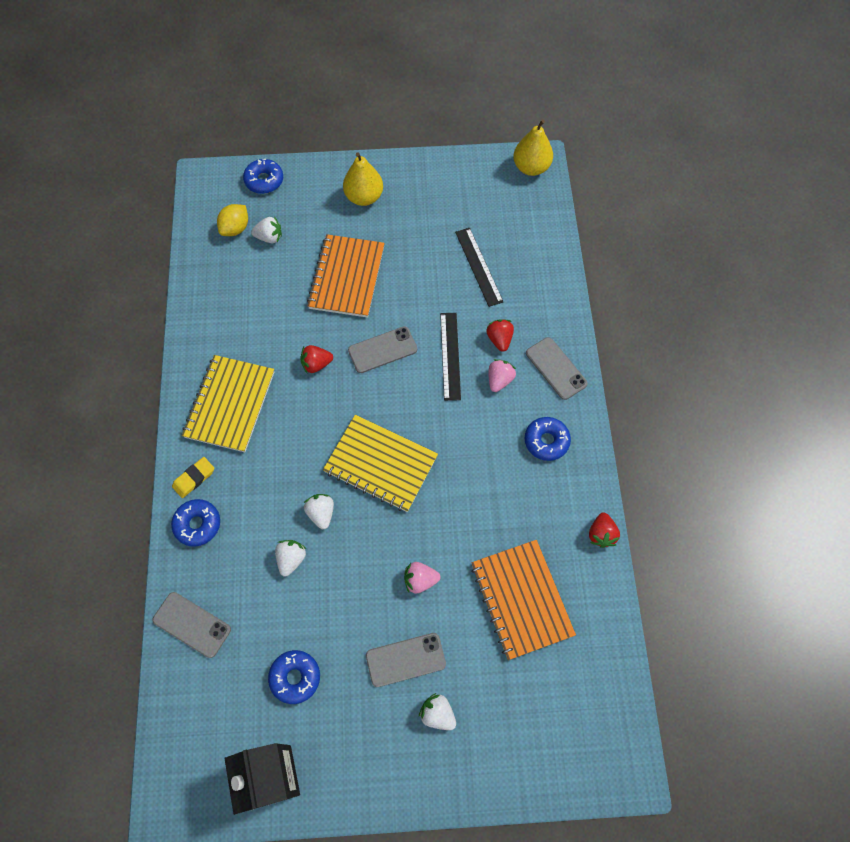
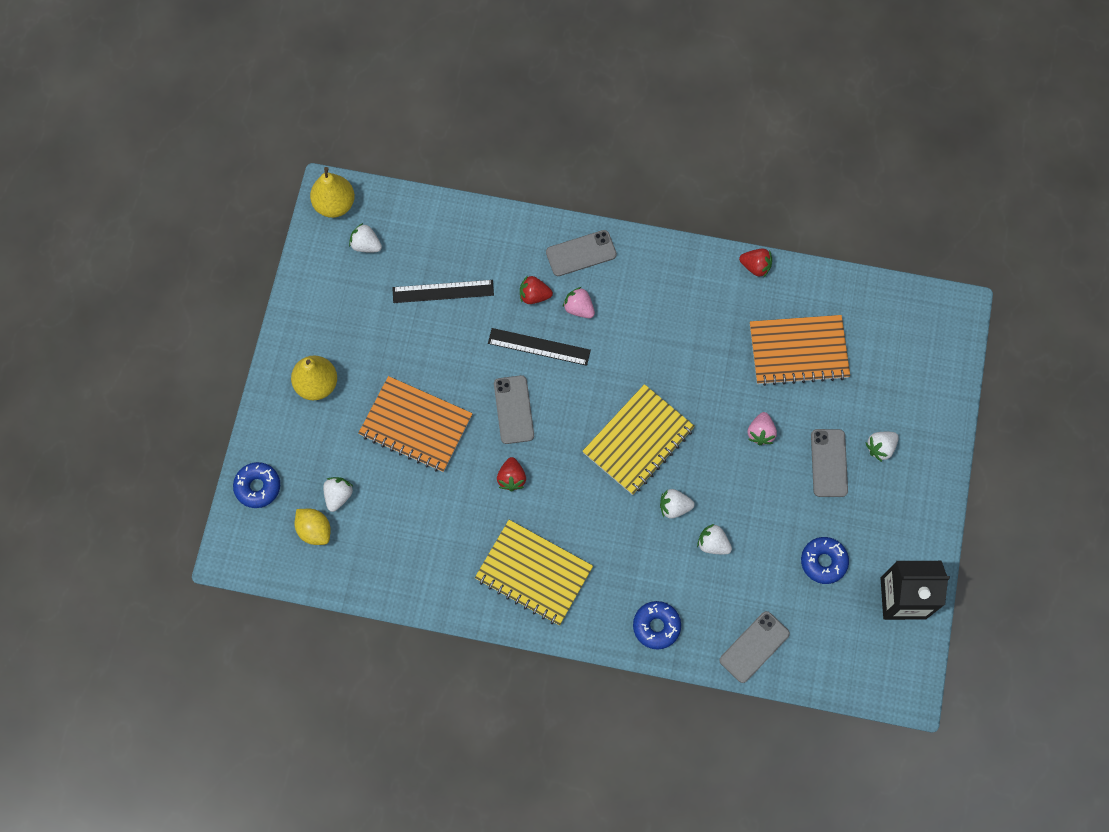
camera: 75 degrees left, 5 degrees up
yellow eraser [172,457,214,498] -> none
blue donut [524,417,571,461] -> none
none -> white strawberry [349,223,382,252]

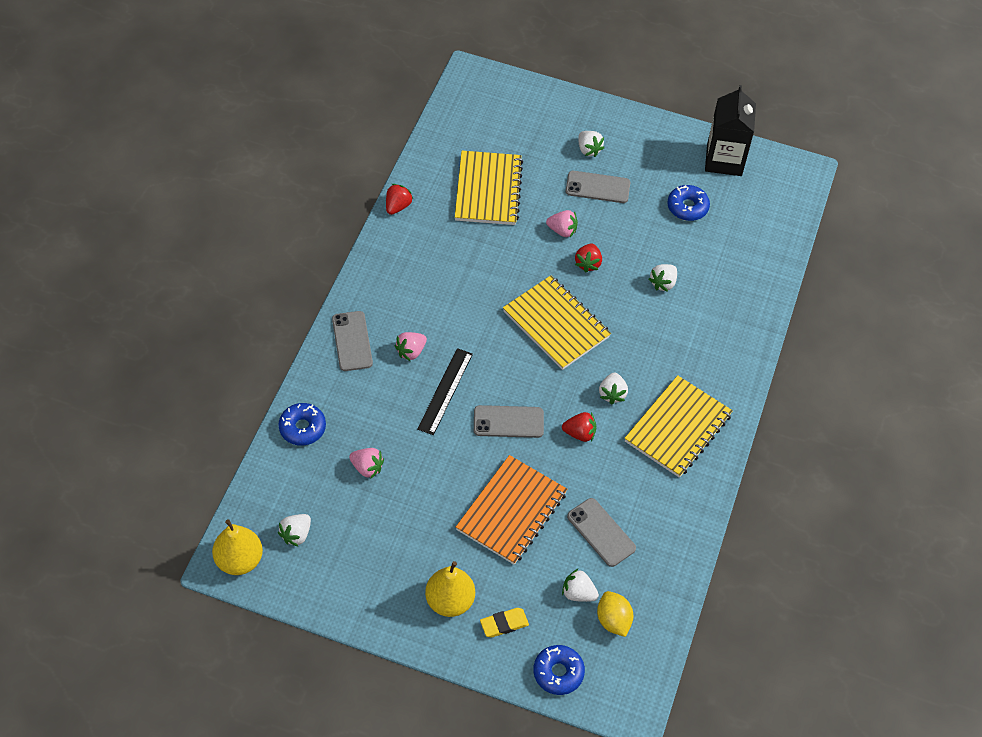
camera: 85 degrees left, 15 degrees down
yellow lemon [294,509,331,545] -> yellow lemon turned 75 degrees counterclockwise [597,591,633,637]
black ruler [392,280,494,303] -> pink strawberry [349,448,384,478]
red strawberry [520,275,553,304] -> red strawberry moved to [575,243,602,273]
blue donut [633,601,681,650] -> blue donut moved to [278,403,326,446]
white strawberry [660,489,695,519] -> white strawberry moved to [599,373,628,405]
grey phone [719,611,790,683] -> grey phone moved to [567,498,636,567]
orange notebook [750,315,850,386] -> yellow notebook [455,151,523,225]
none -> yellow eraser [480,608,529,638]

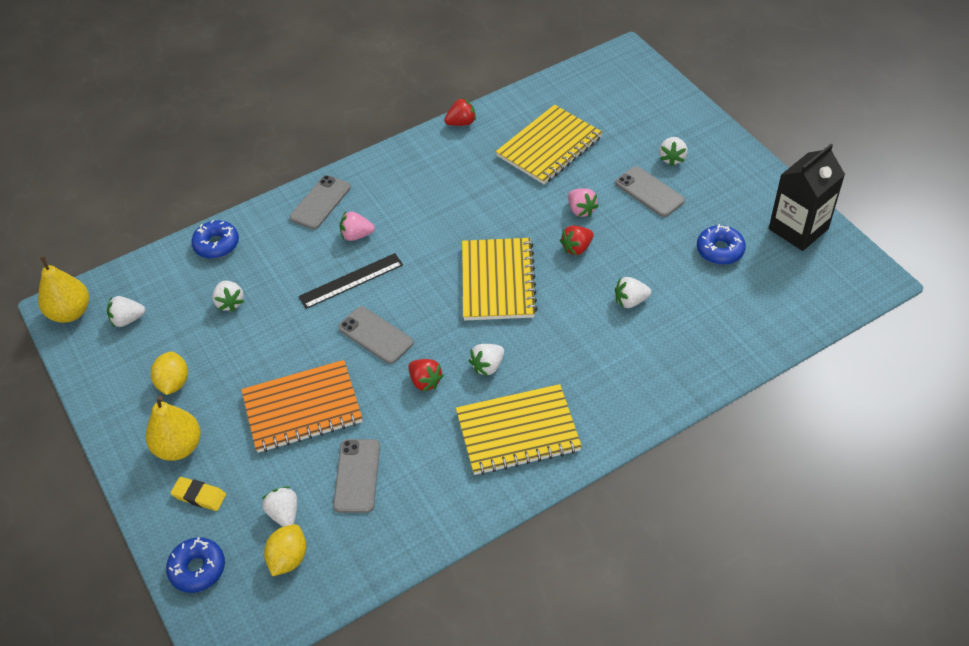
camera: 45 degrees right, 5 degrees down
pink strawberry [349,448,384,478] -> white strawberry [212,281,244,312]
none -> yellow lemon [151,352,188,395]

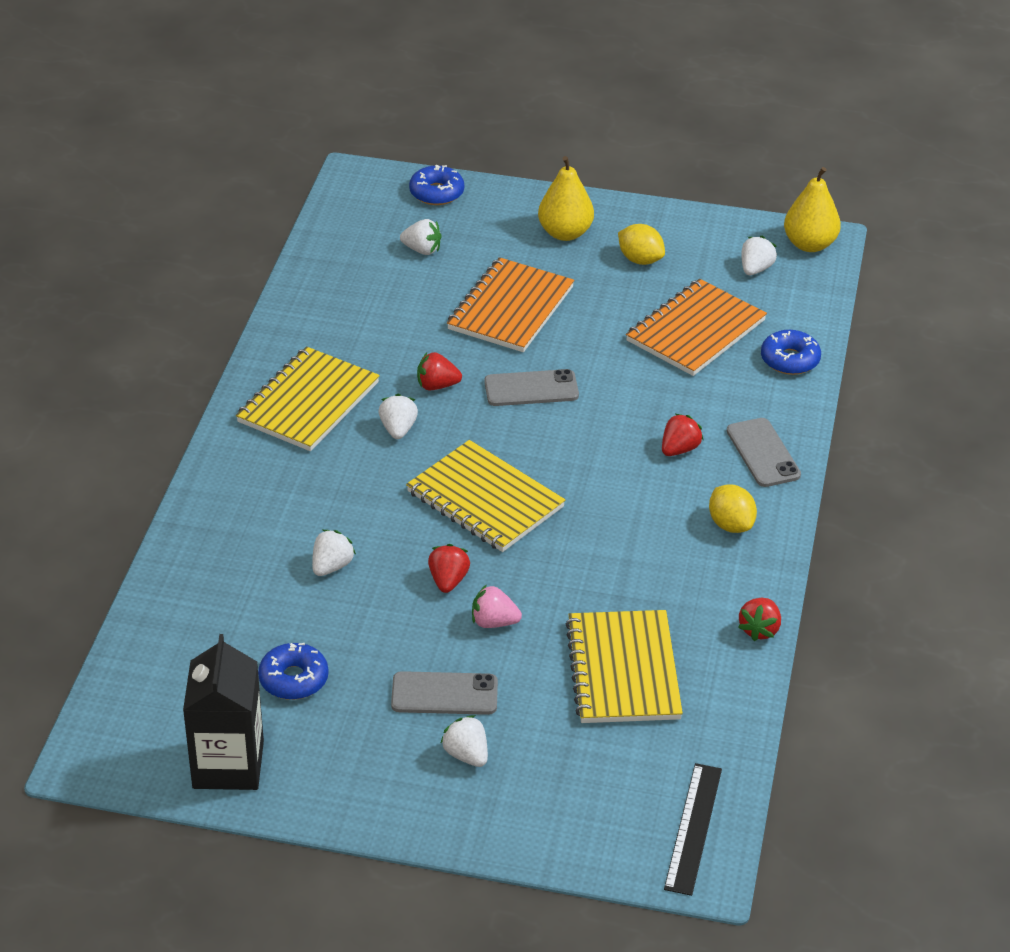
camera: 130 degrees right, 10 degrees down
yellow eraser [170,477,226,511] -> none
white strawberry [212,281,244,312] -> orange notebook [626,279,767,376]
yellow lemon [264,524,306,576] -> yellow lemon moved to [709,484,757,533]
black ruler [298,253,403,309] -> black ruler moved to [664,763,722,896]
grey phone [333,439,380,513] -> none
pink strawberry [340,211,375,241] -> red strawberry [662,413,703,456]

